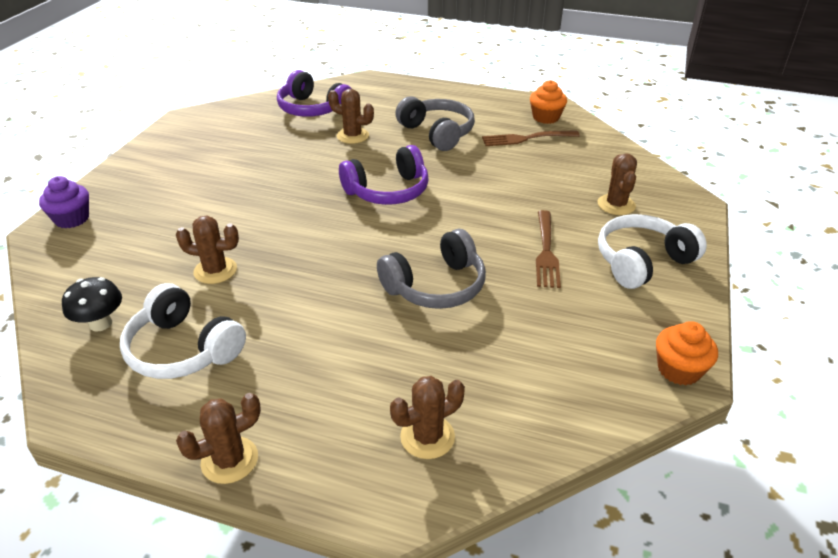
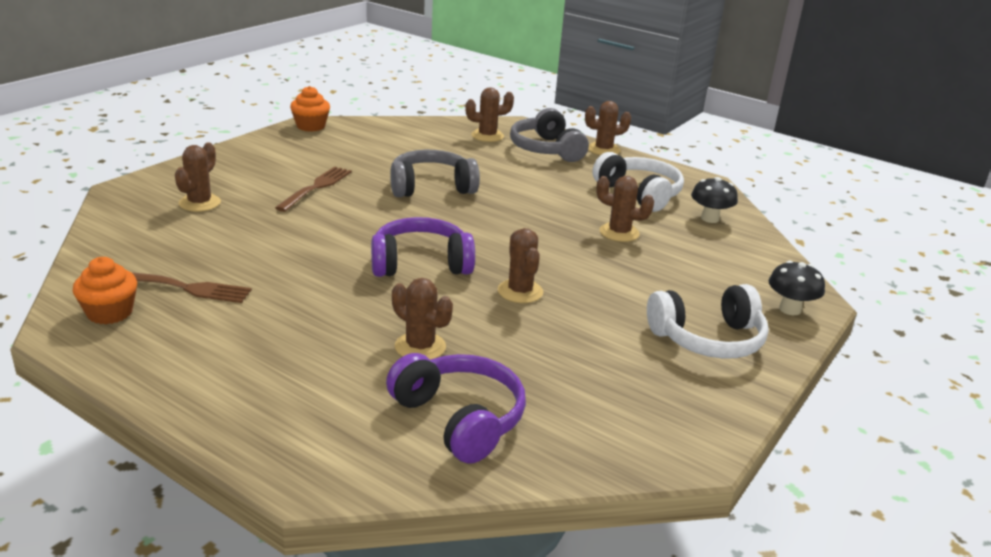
camera: 165 degrees left, 10 degrees down
purple cupcake [39,176,89,228] -> black mushroom [768,261,825,315]
grey headphones [395,96,475,151] -> grey headphones moved to [510,108,589,162]
white headphones [598,214,707,289] -> white headphones moved to [647,284,769,359]
none -> brown cactus [498,228,543,303]

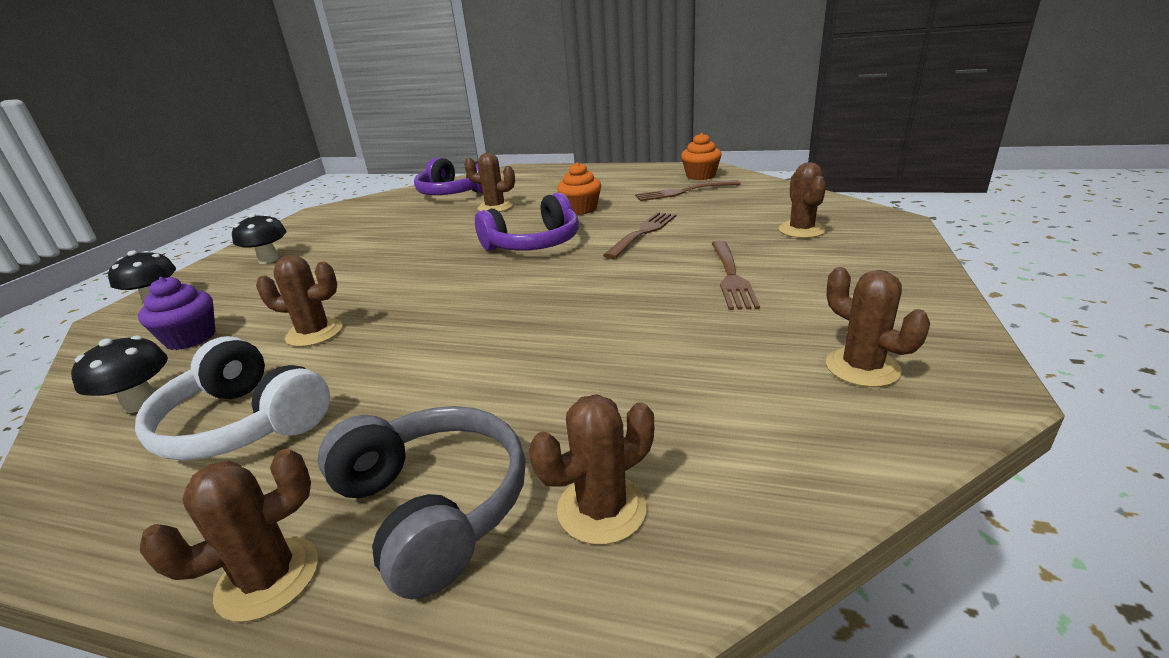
camera: 165 degrees right, 0 degrees up
orange cupcake [290,86,330,132] -> orange cupcake moved to [557,162,601,215]
grey headphones [390,150,480,197] -> none
brown cactus [498,228,543,303] -> brown cactus moved to [826,267,930,387]
white headphones [647,284,769,359] -> black mushroom [232,213,287,264]
none -> purple cupcake [138,277,216,350]
none -> brown fork [603,212,676,259]

